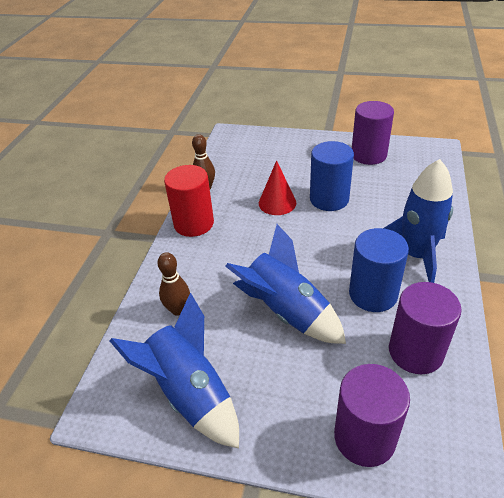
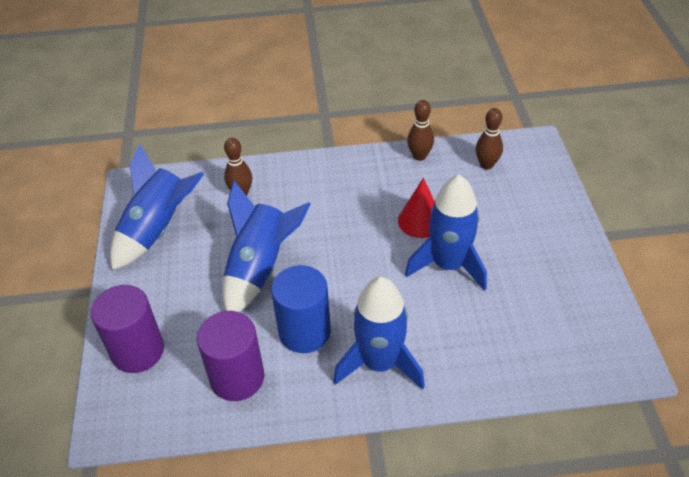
camera: 70 degrees right, 5 degrees up
red cylinder [164,165,214,237] -> none
blue cylinder [310,141,354,211] -> blue rocket [405,175,487,291]
purple cylinder [352,101,394,165] -> none
none -> brown bowling pin [475,108,503,169]

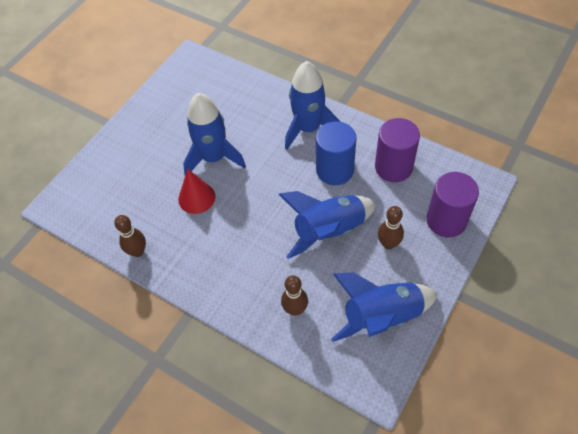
camera: 140 degrees left, 10 degrees up
brown bowling pin [475,108,503,169] -> brown bowling pin moved to [378,206,404,249]

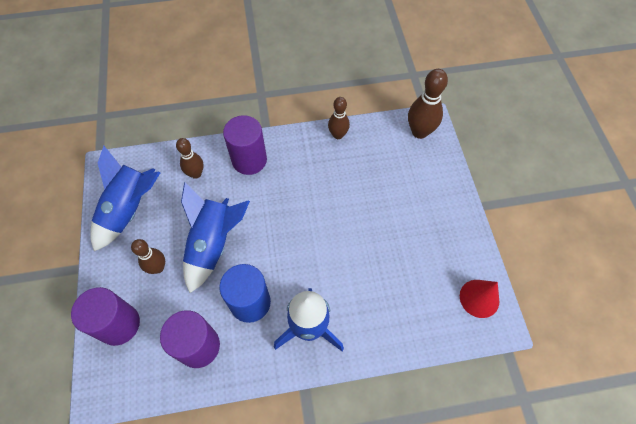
camera: 135 degrees right, 5 degrees up
red cone [178,169,215,214] -> red cone moved to [460,280,499,318]
blue rocket [183,93,246,175] -> none
none -> purple cylinder [223,115,267,175]
none -> brown bowling pin [408,69,448,139]

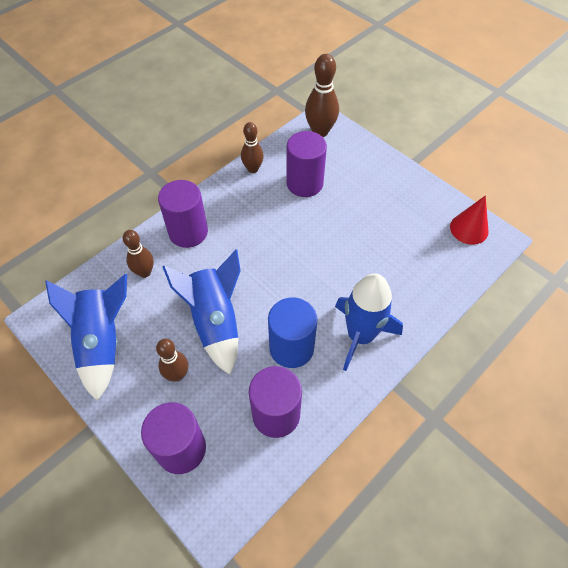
camera: 35 degrees left, 5 degrees down
none -> purple cylinder [286,131,327,197]

